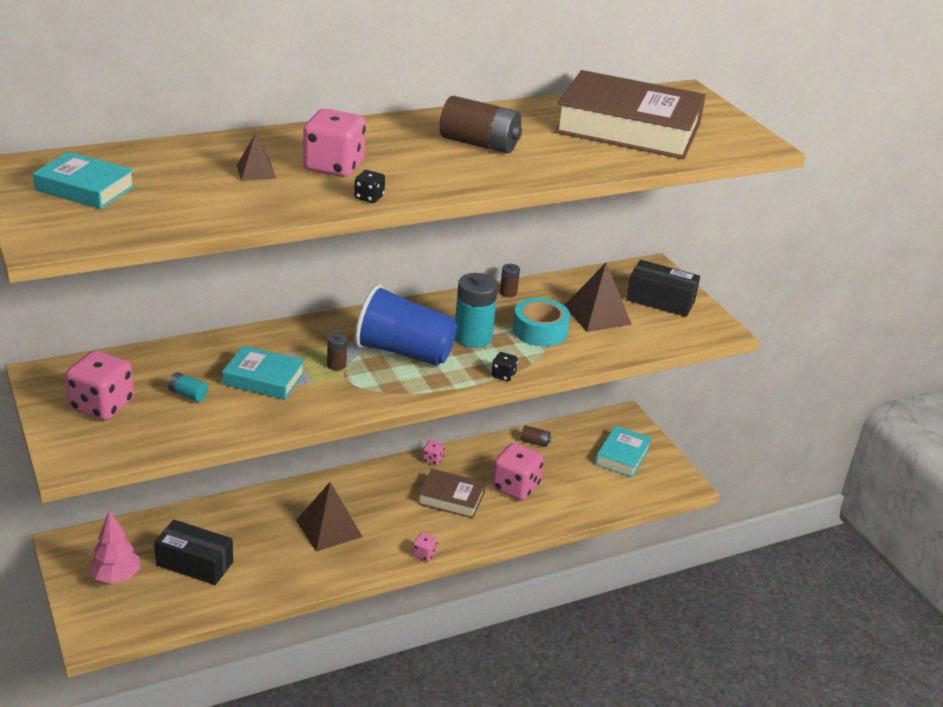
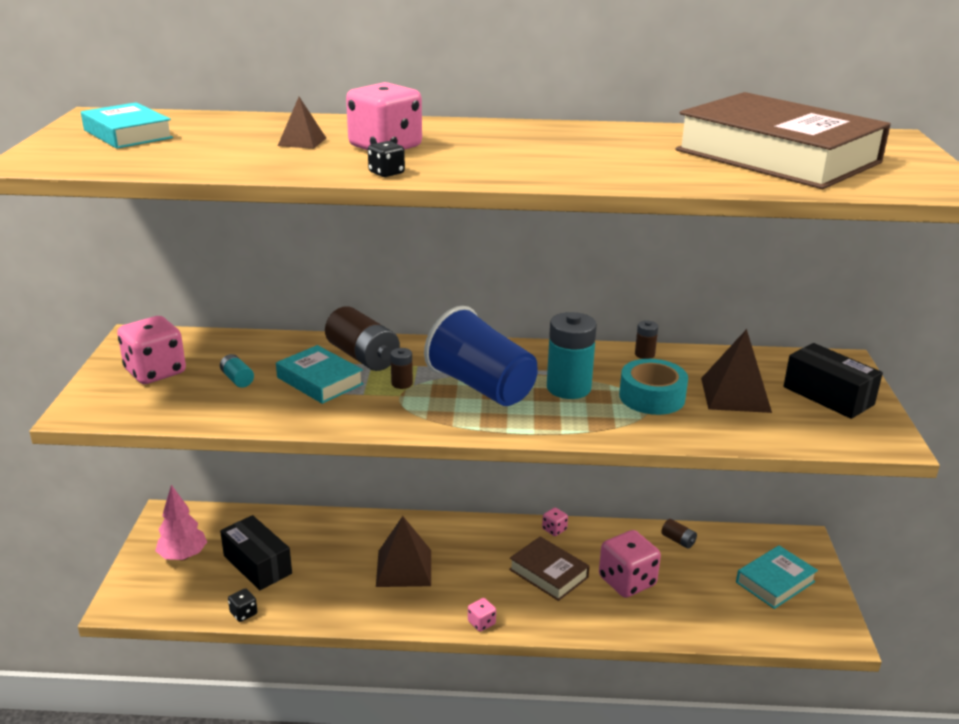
camera: 30 degrees right, 5 degrees down
brown battery [440,96,522,154] -> brown battery moved to [325,306,400,371]
black dice [491,352,518,381] -> black dice moved to [228,588,257,622]

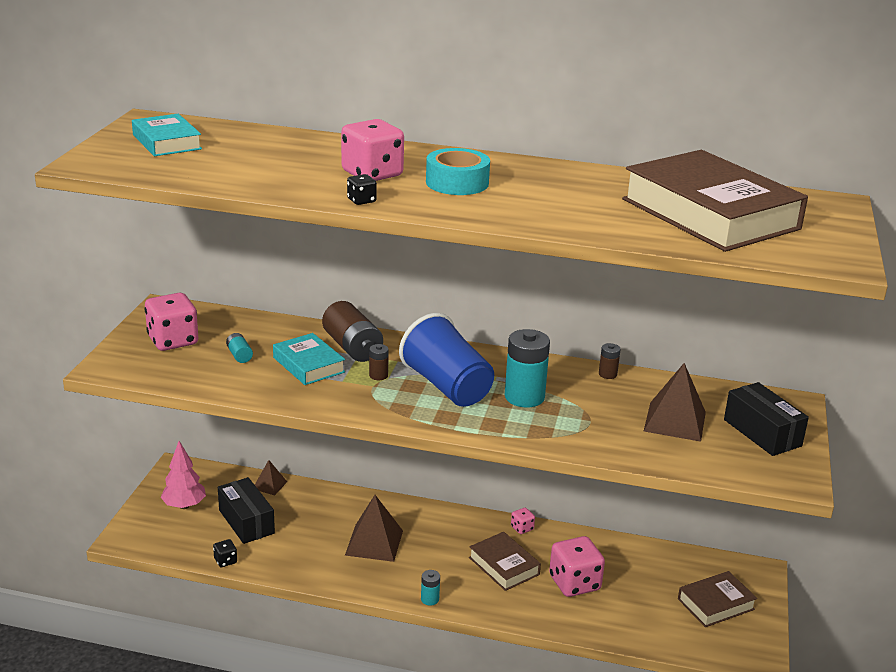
camera: 10 degrees right, 0 degrees up
brown pyramid [278,97,326,149] -> brown pyramid moved to [255,460,287,496]
pink dice [468,598,496,632] -> turquoise battery [421,570,440,605]
turquoise tape [619,359,688,415] -> turquoise tape moved to [426,148,490,195]
brown battery [661,519,697,549] -> none
turquoise book [736,546,818,609] -> brown book [678,571,757,627]

